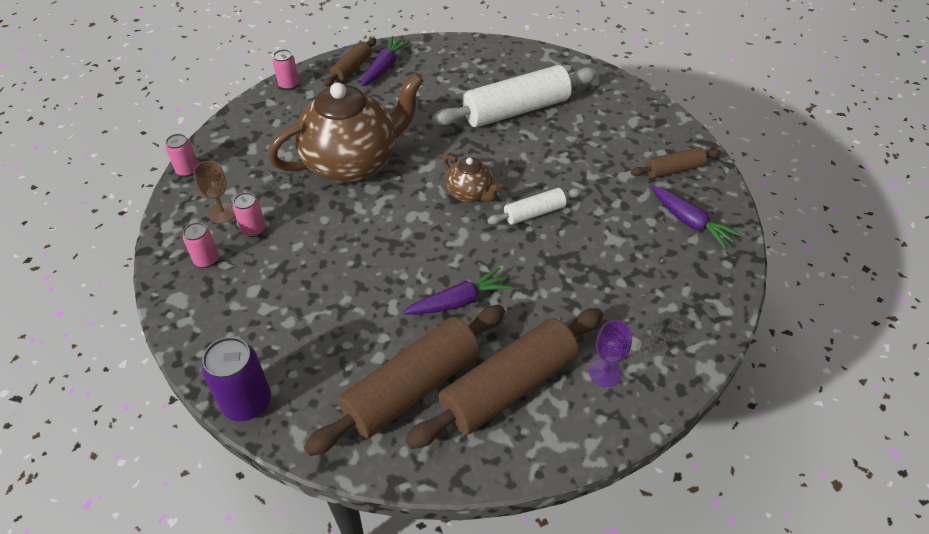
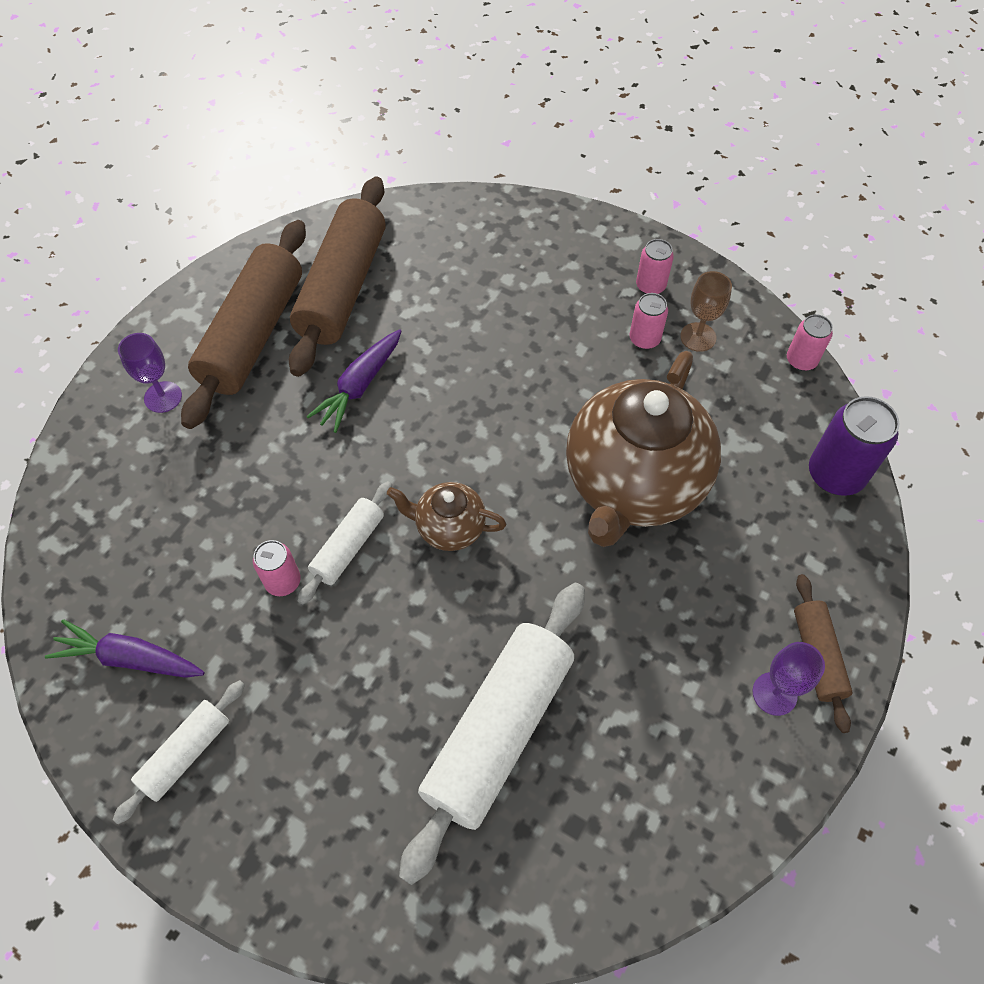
camera: 145 degrees right, 10 degrees up
purple can [202,337,271,421] -> purple can moved to [809,396,900,496]
pink can [273,49,299,90] -> pink can moved to [253,540,301,596]
purple carrot [361,36,411,86] -> purple goblet [753,642,825,716]
brown rolling pin [631,147,721,178] -> white rolling pin [113,680,245,824]

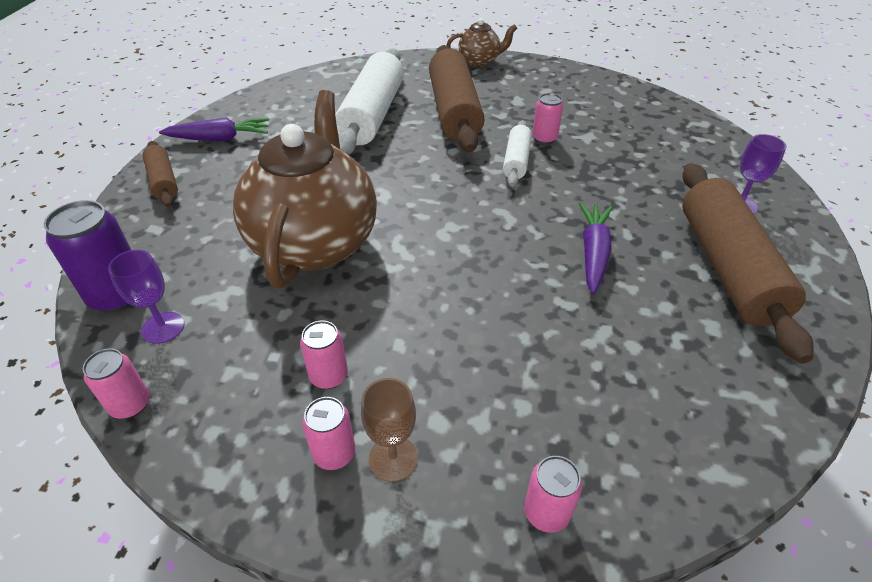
camera: 160 degrees right, 15 degrees down
purple carrot [45,619,205,678] -> purple carrot moved to [159,118,269,141]
white rolling pin [113,680,245,824] -> none
brown rolling pin [289,177,386,377] -> brown rolling pin moved to [429,45,485,152]
brown teapot [387,482,506,551] -> brown teapot moved to [447,18,517,67]
brown goblet [680,271,732,352] -> brown goblet moved to [361,378,418,482]
purple goblet [753,642,825,716] -> purple goblet moved to [108,250,184,344]
none -> pink can [524,456,582,533]

